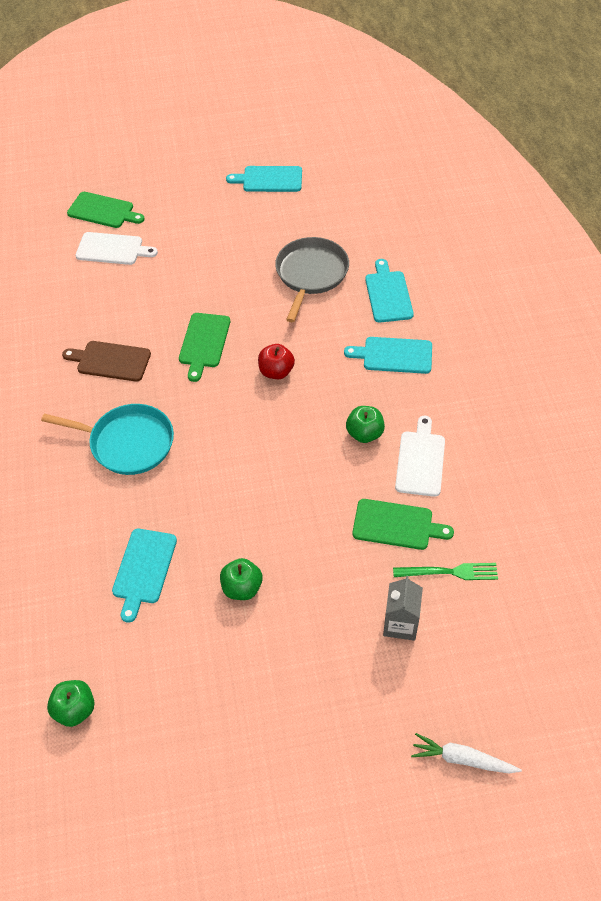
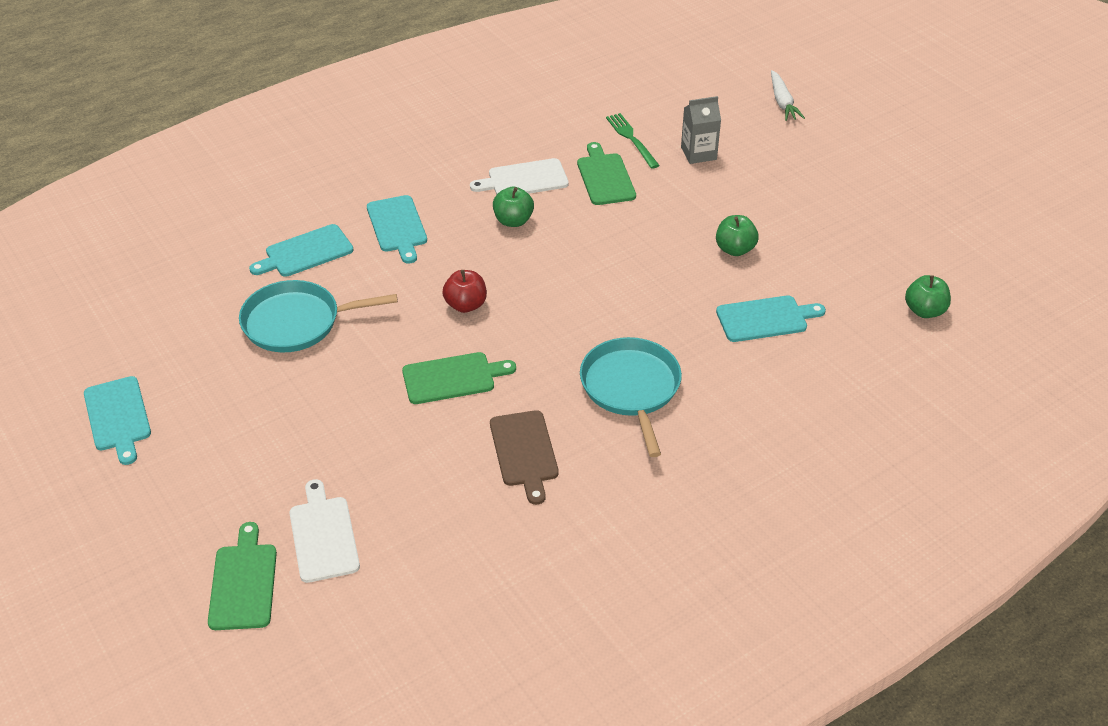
camera: 115 degrees left, 10 degrees down
grey pan [275,237,349,322] -> turquoise pan [239,280,398,352]

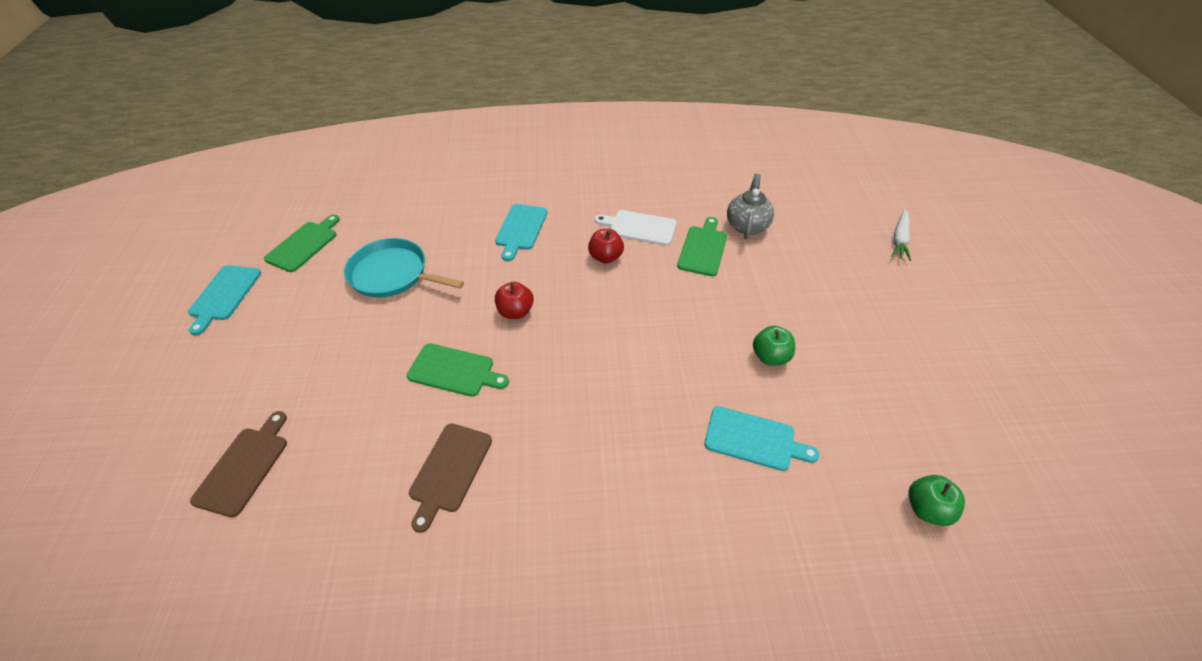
camera: 30 degrees right, 5 degrees up
green cutting board [208,522,277,630] -> green cutting board moved to [264,215,340,272]
turquoise cutting board [249,224,354,277] -> none
white cutting board [290,479,360,583] -> brown cutting board [190,411,287,517]
green apple [493,187,534,227] -> red apple [588,229,624,263]
turquoise pan [580,337,682,457] -> none
green fork [606,113,660,169] -> grey teapot [727,174,774,239]
grey carton [681,96,721,164] -> none

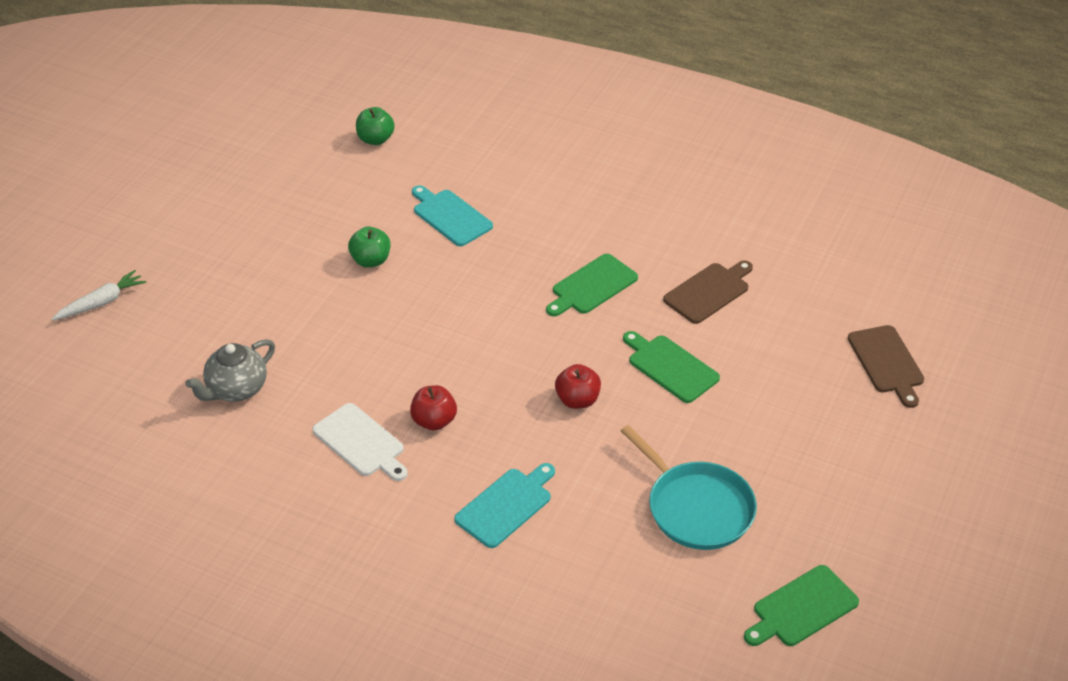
camera: 150 degrees left, 5 degrees down
turquoise cutting board [188,265,261,335] -> none
brown cutting board [190,411,287,517] -> brown cutting board turned 60 degrees counterclockwise [848,325,924,408]
green cutting board [677,217,727,277] -> green cutting board moved to [546,254,638,316]

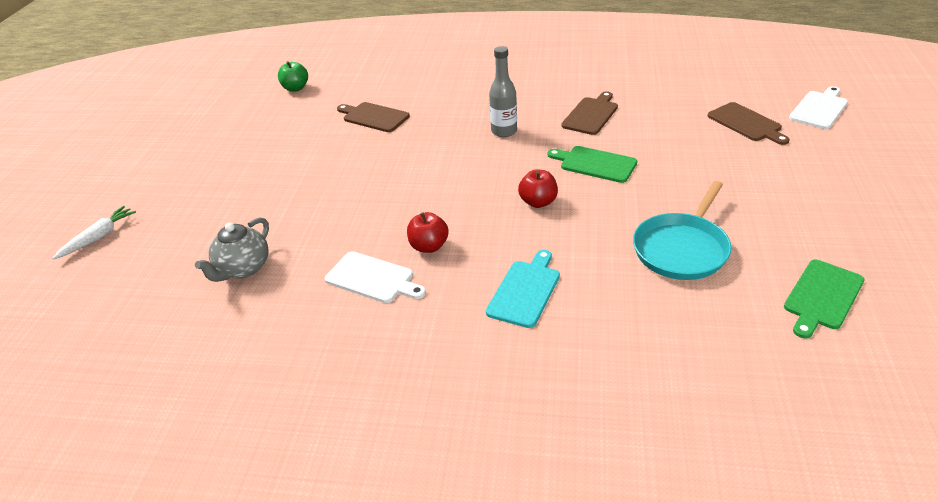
camera: 15 degrees left, 5 degrees down
green apple [348,227,390,268] -> none
turquoise cutting board [412,185,493,246] -> brown cutting board [337,102,410,132]
green cutting board [546,254,638,316] -> grey bottle [489,46,517,137]
turquoise pan [621,425,757,550] -> turquoise pan turned 90 degrees clockwise [633,181,731,280]
none -> white cutting board [789,86,848,129]

